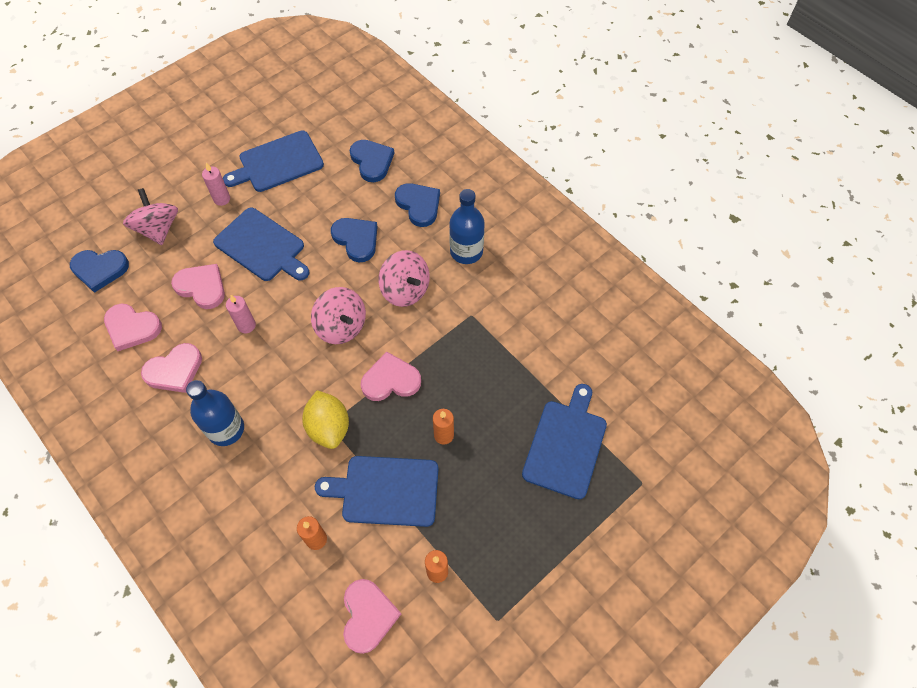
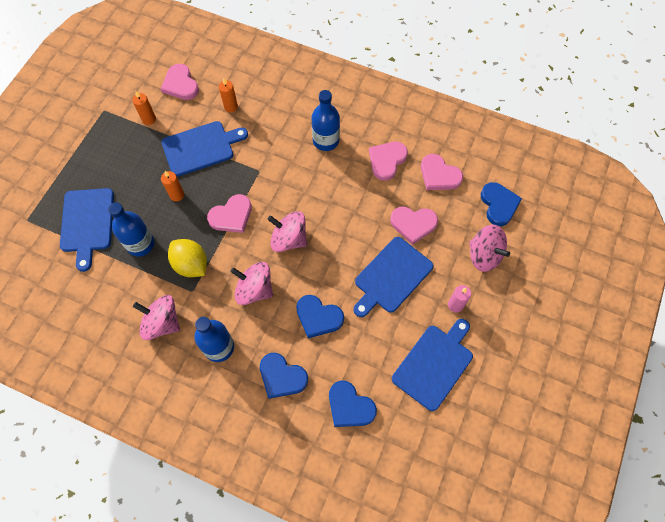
camera: 155 degrees right, 5 degrees up
blue heart [70,250,129,293] -> blue heart turned 105 degrees clockwise [481,182,522,226]
pink heart [104,303,162,351] -> pink heart turned 135 degrees counterclockwise [421,154,463,190]
blue cutting board [213,208,310,281] -> blue cutting board turned 60 degrees counterclockwise [354,237,433,317]
pink candle [226,295,256,333] -> none
yellow lemon [302,390,349,449] -> yellow lemon moved to [168,239,207,277]
none -> blue bottle [108,202,154,257]
none -> pink spinning top [133,295,180,340]

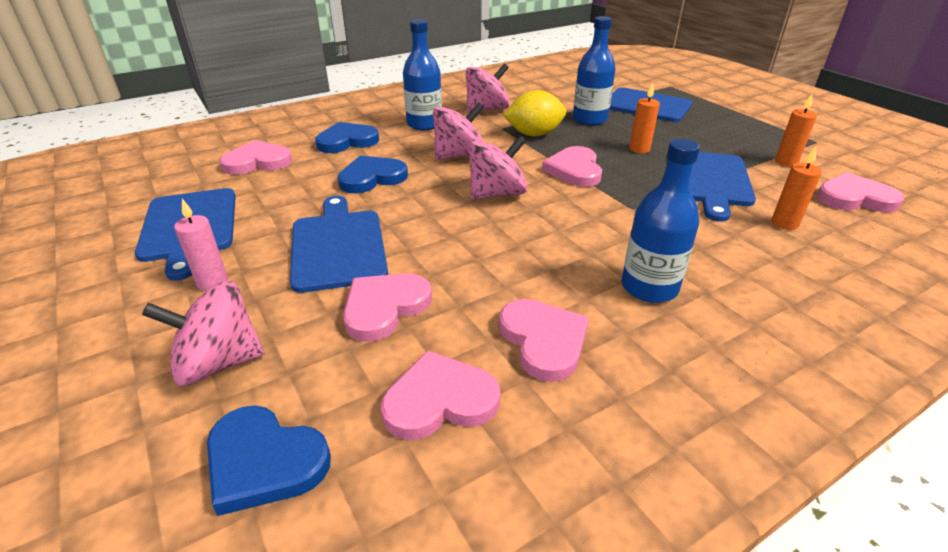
camera: 125 degrees right, 30 degrees down
blue heart [329,381,377,427] -> pink heart [220,140,292,175]

